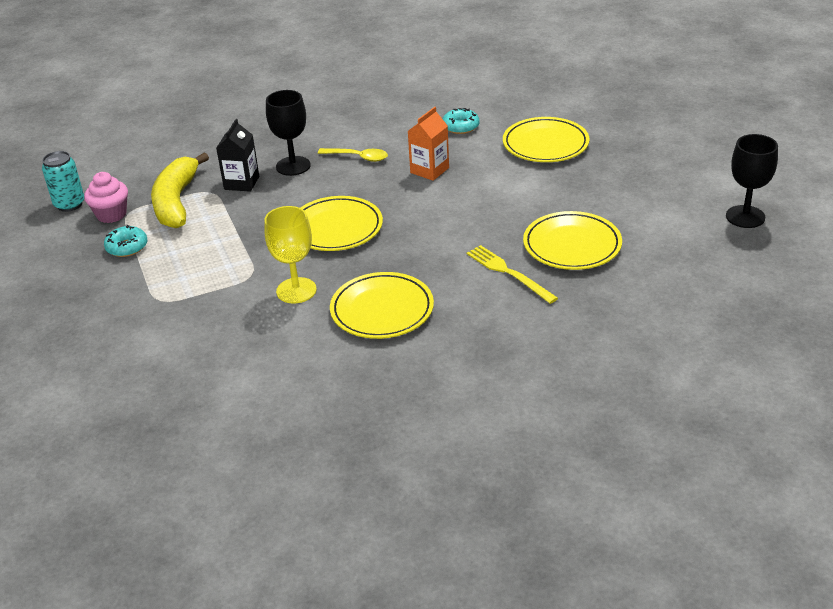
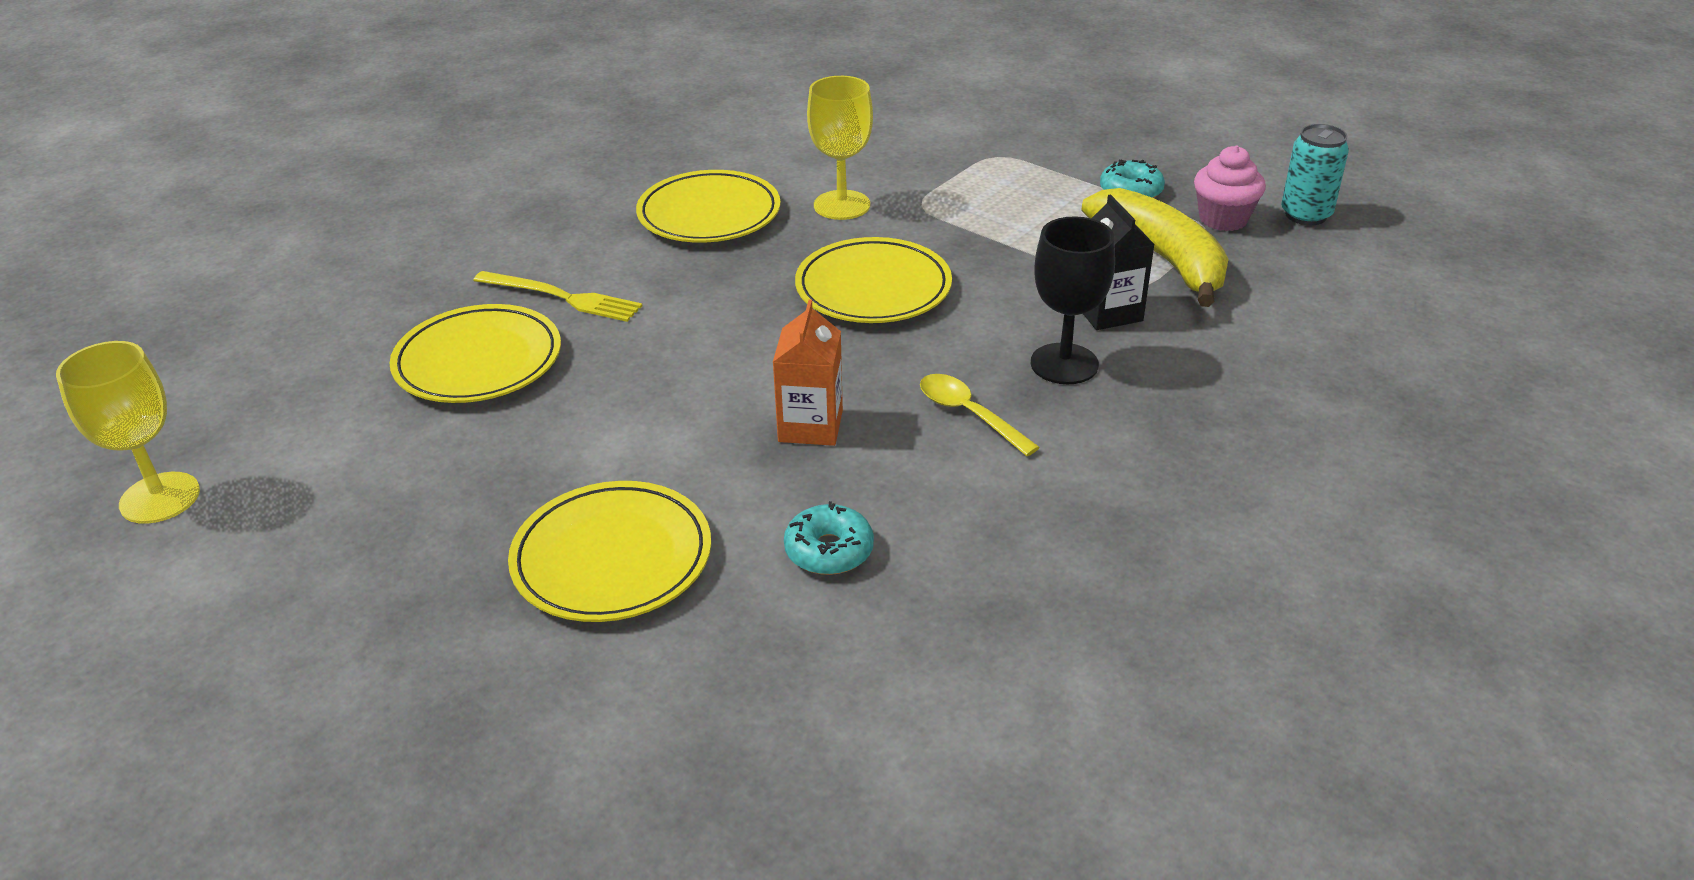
camera: 150 degrees right, 0 degrees up
yellow spoon [318,148,388,162] -> yellow spoon turned 60 degrees clockwise [920,374,1040,456]
black goblet [726,134,778,228] -> yellow goblet [56,341,200,524]

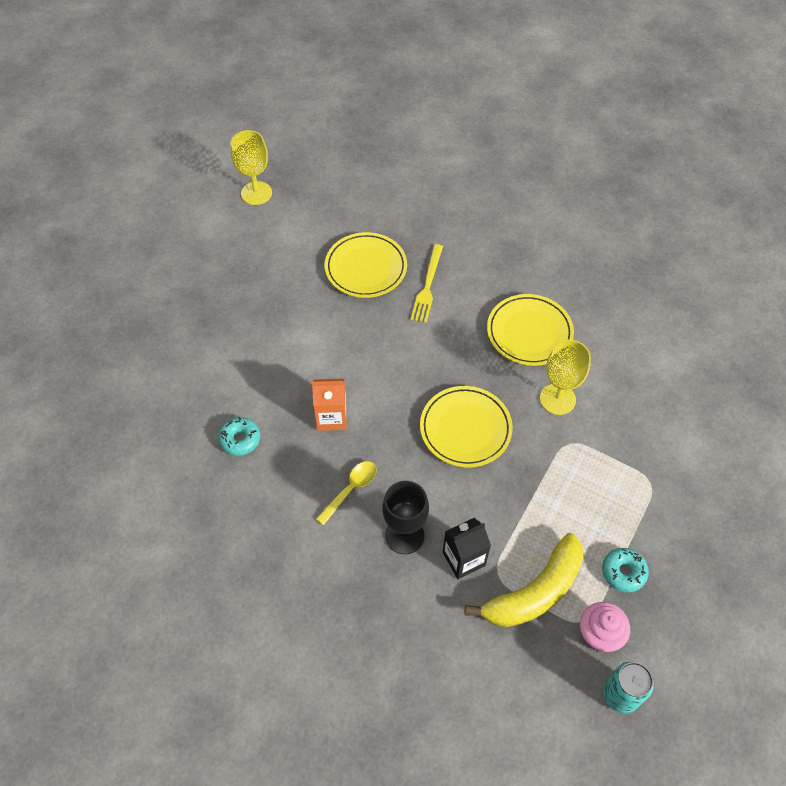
camera: 80 degrees right, 20 degrees up
yellow plate [508,481,711,622] -> none

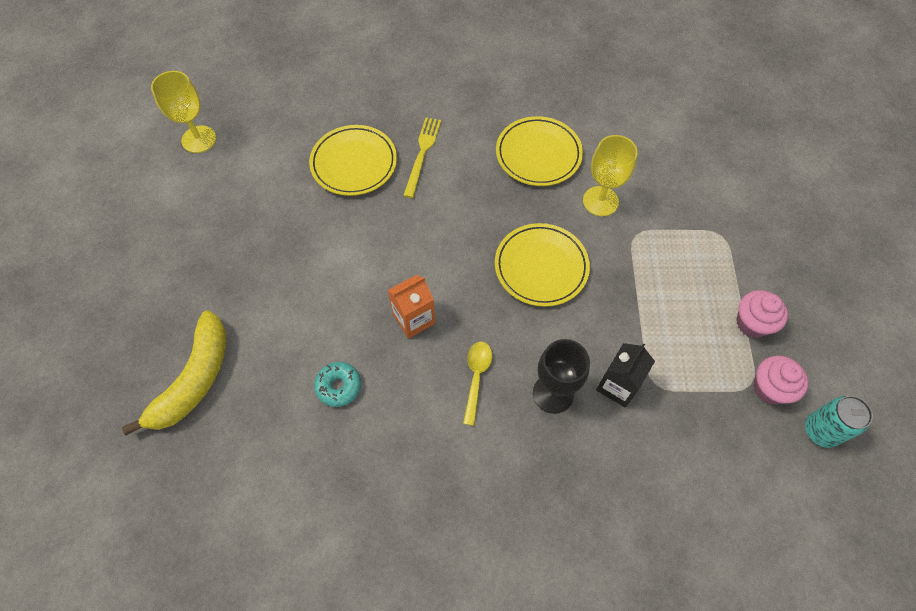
camera: 30 degrees left, 5 degrees up
yellow fork [411,244,443,323] -> yellow fork turned 150 degrees counterclockwise [403,117,441,198]
yellow banana [465,533,584,627] -> yellow banana moved to [122,311,227,435]
turquoise donut [602,548,649,592] -> pink cupcake [736,290,788,338]

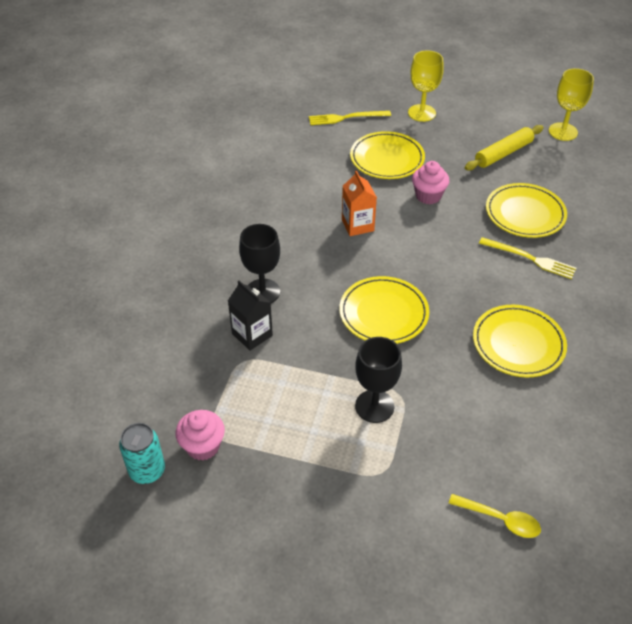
camera: 105 degrees right, 15 degrees down
yellow banana [122,311,227,435] -> yellow fork [309,111,391,125]
turquoise donut [314,362,361,407] -> none
yellow spoon [463,342,492,426] -> yellow spoon moved to [449,494,541,538]
yellow goblet [583,135,638,216] -> yellow goblet moved to [408,50,444,122]
pink cupcake [736,290,788,338] -> pink cupcake moved to [412,161,449,204]
none -> yellow plate [350,131,425,179]
none -> black goblet [355,337,402,423]
none -> yellow rolling pin [465,125,543,171]

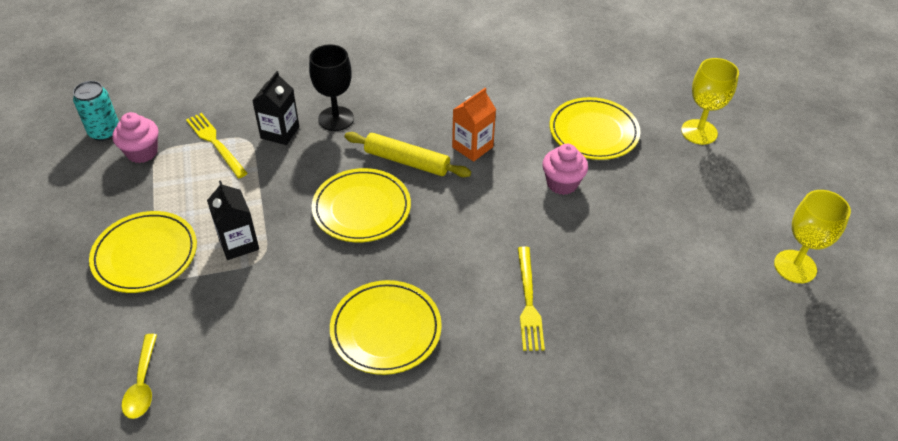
camera: 60 degrees right, 0 degrees up
yellow fork [309,111,391,125] -> yellow fork moved to [186,113,248,178]
black goblet [355,337,402,423] -> black carton [207,180,259,260]
yellow rolling pin [465,125,543,171] -> yellow rolling pin moved to [345,132,471,177]
yellow plate [486,183,567,238] -> yellow plate moved to [89,211,197,293]

